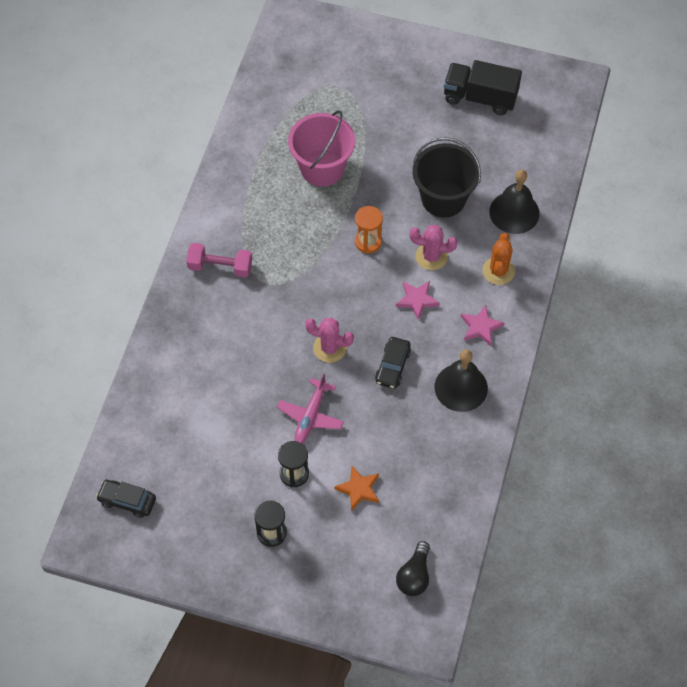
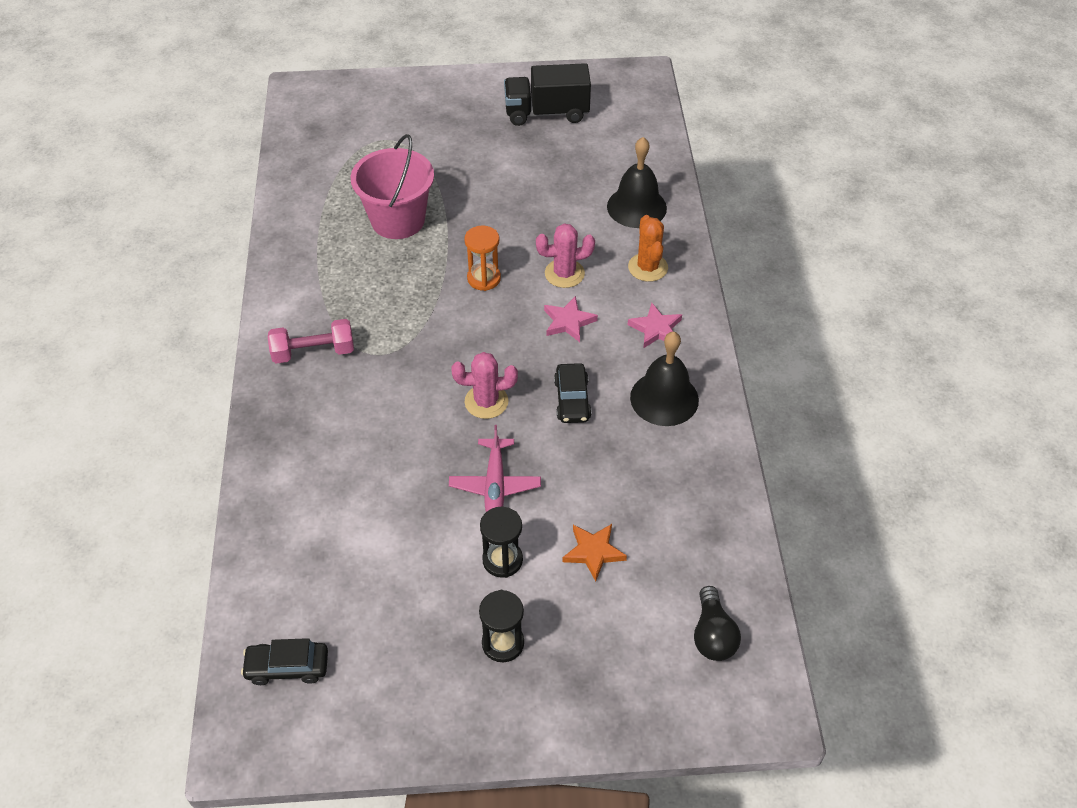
camera: 20 degrees left, 10 degrees down
black bucket [413,137,481,217] -> none

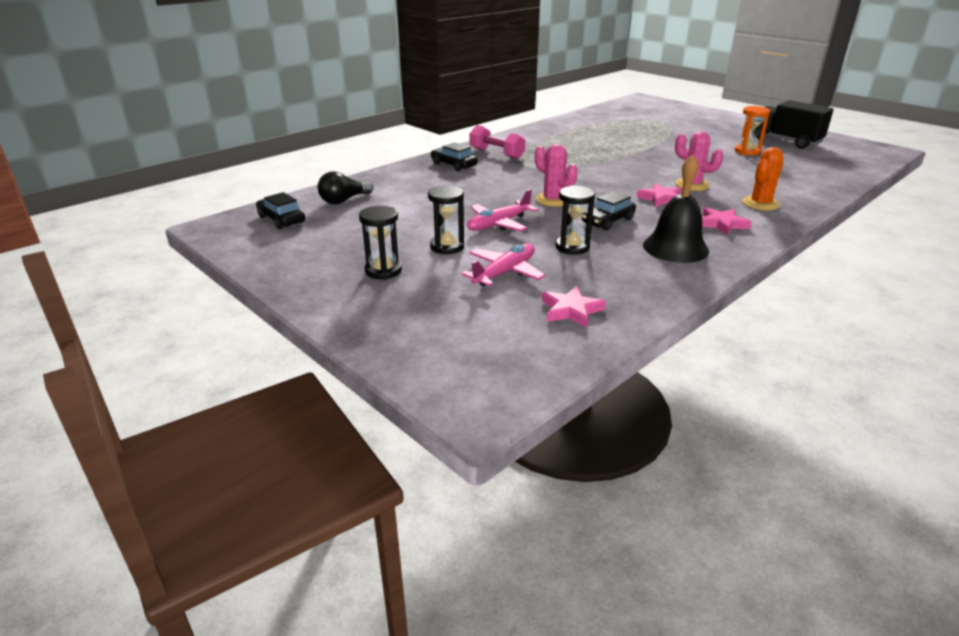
camera: 50 degrees right, 20 degrees down
pink bucket [351,134,434,239] -> none
orange hourglass [464,226,501,291] -> orange hourglass moved to [735,106,770,155]
orange star [562,524,627,581] -> pink plane [461,243,545,286]
black bell [607,137,667,228] -> none
black light bulb [694,586,741,661] -> black light bulb moved to [318,171,373,204]
none -> black car [431,142,478,171]
none -> pink star [542,286,606,327]
none -> black hourglass [555,185,595,255]

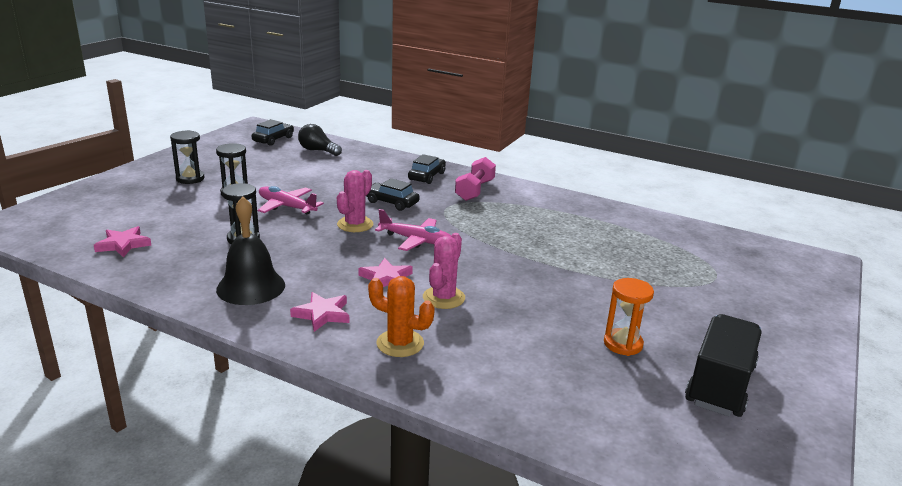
camera: 70 degrees right, 5 degrees down
pink plane [461,243,545,286] -> pink plane moved to [375,209,451,251]
black car [582,191,636,231] -> black car moved to [366,178,420,211]

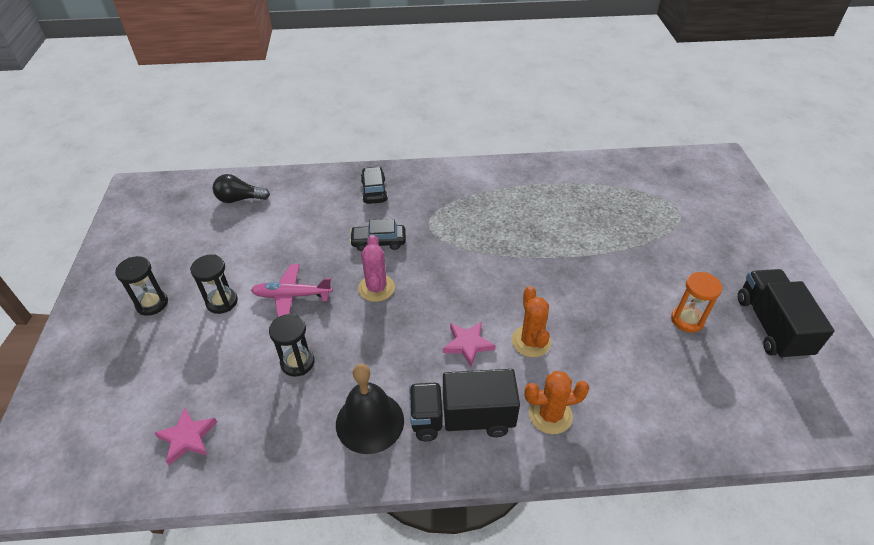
camera: 30 degrees left, 20 degrees up
black car [252,119,294,146] -> none
pink star [290,292,350,332] -> black truck [409,369,520,441]
pink plane [375,209,451,251] -> none
pink cactus [423,233,465,309] -> orange cactus [511,286,551,357]
pink dumbbell [455,157,496,201] -> none

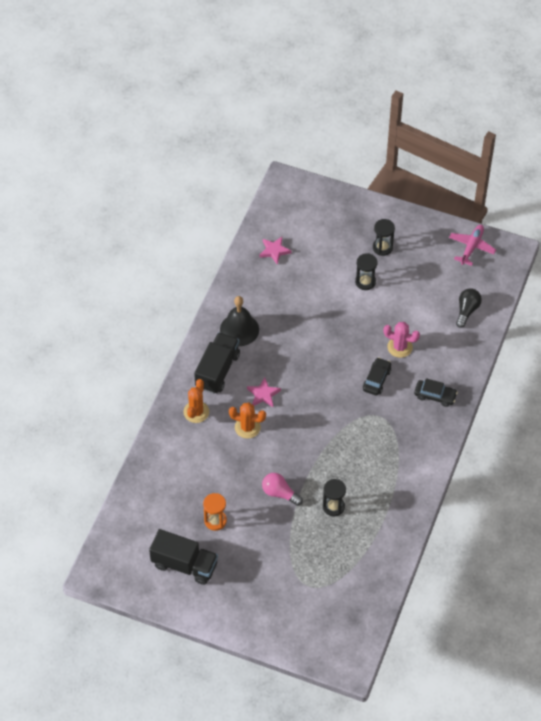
camera: 115 degrees right, 10 degrees up
pink plane [251,264,333,317] -> pink plane moved to [449,225,496,266]
black hourglass [269,314,314,377] -> black hourglass moved to [323,479,346,516]
pink cactus [358,235,395,302] -> pink cactus moved to [383,322,420,358]
none -> pink light bulb [262,473,303,506]

